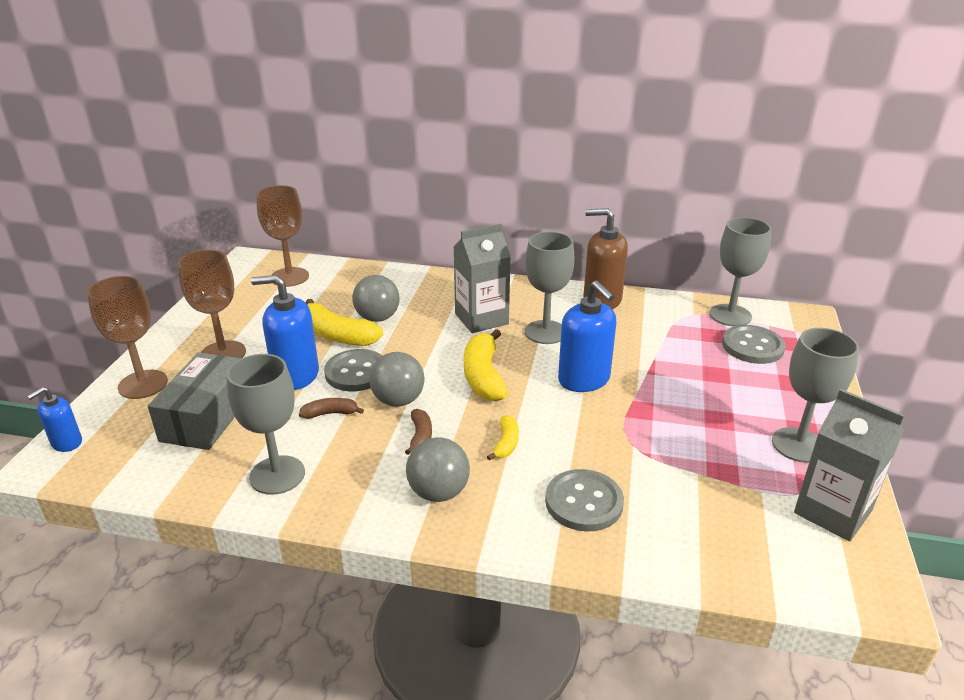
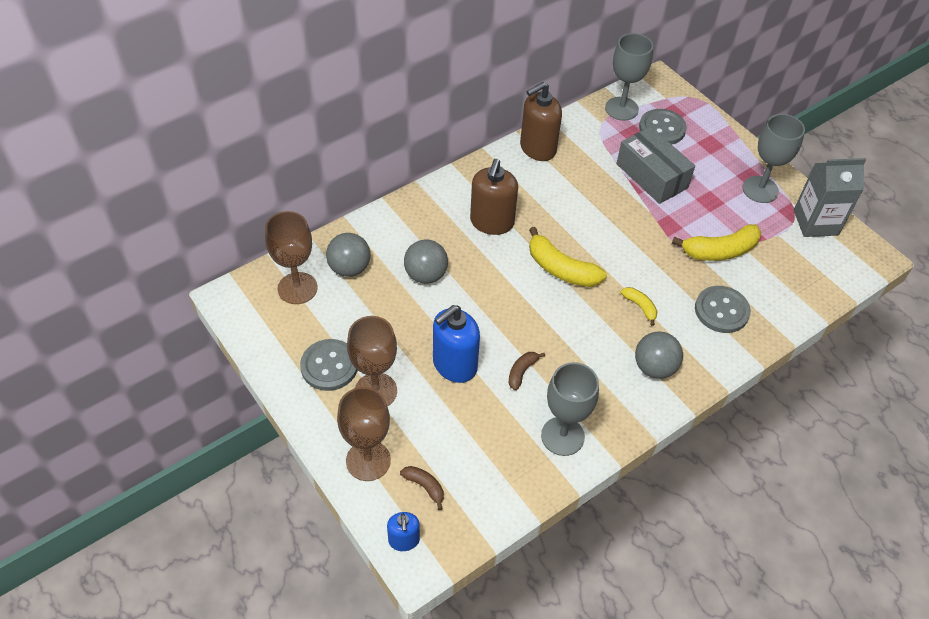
camera: 50 degrees left, 20 degrees up
grey box [148,352,241,450] -> grey box moved to [616,127,695,204]
yellow banana [306,299,383,346] -> yellow banana moved to [672,224,762,261]
grey button [324,349,382,391] -> grey button moved to [300,339,358,391]
grey ball [369,352,425,407] -> grey ball moved to [326,233,370,277]
brown banana [405,409,432,455] -> brown banana moved to [400,466,444,510]
grey carton [454,224,511,333] -> brown soap dispenser [470,159,518,235]
grey goblet [525,231,574,344] -> none
blue soap dispenser [558,281,616,392] -> none

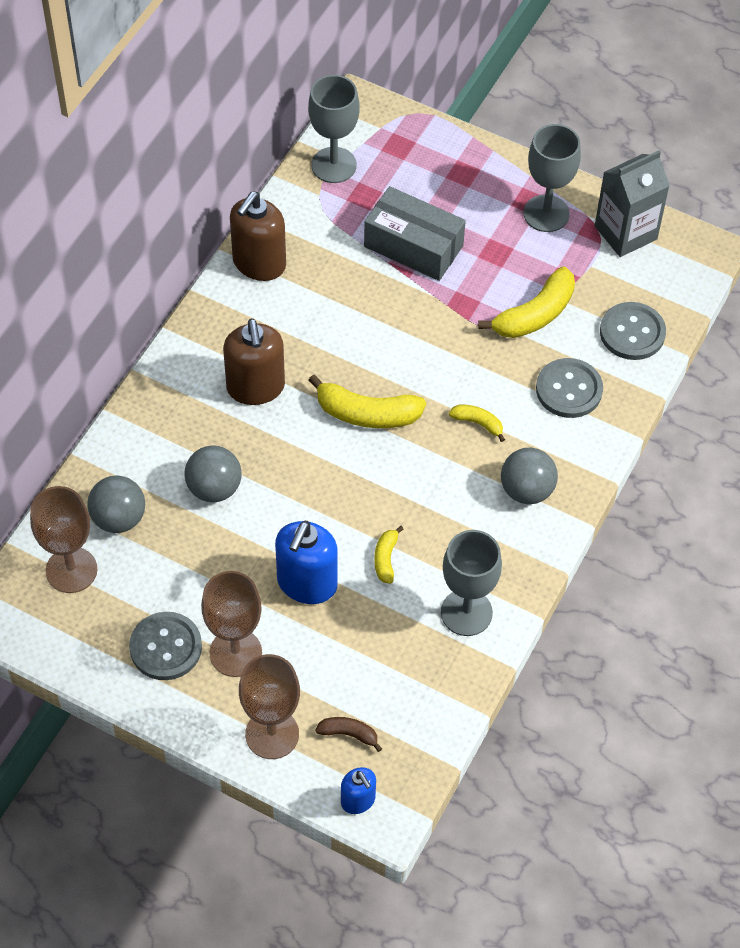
camera: 25 degrees left, 5 degrees up
brown banana [509,352,545,390] -> yellow banana [374,526,404,584]
grey button [639,109,687,145] -> grey button moved to [600,302,666,360]

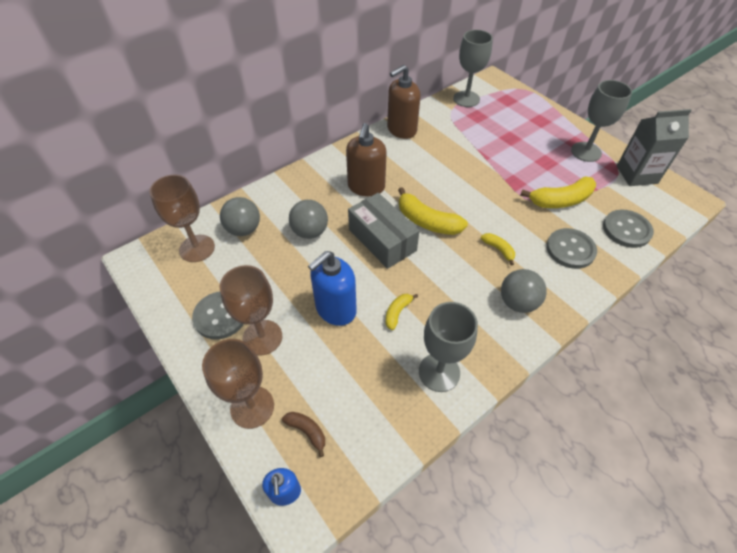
camera: 25 degrees right, 5 degrees down
grey box [364,186,466,281] -> grey box moved to [348,193,420,269]

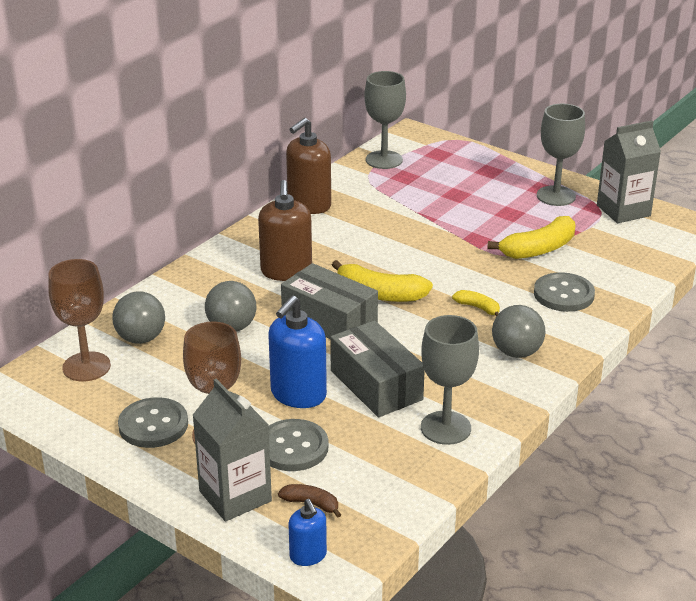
camera: 15 degrees left, 20 degrees down
brown goblet [202,339,274,429] -> grey carton [193,379,272,522]
yellow banana [386,294,418,330] -> grey box [330,320,425,417]
grey button [603,210,654,248] -> grey button moved to [269,419,328,471]

